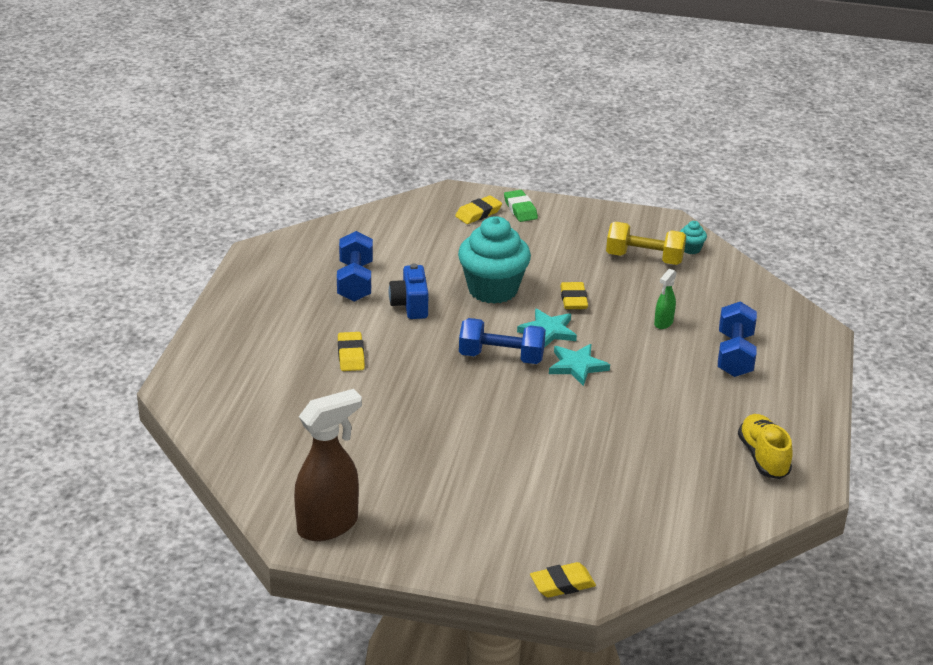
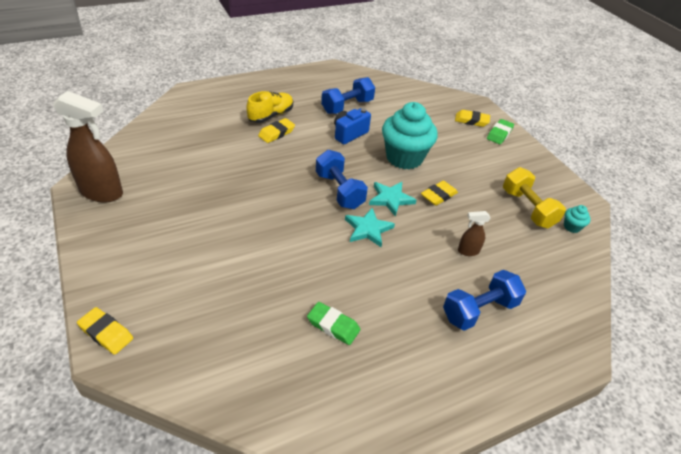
camera: 50 degrees right, 10 degrees up
green spray bottle [654,269,677,329] -> brown spray bottle [458,211,491,256]
yellow shoe [738,414,793,479] -> yellow shoe moved to [246,91,293,123]
none -> green eraser [307,302,360,345]

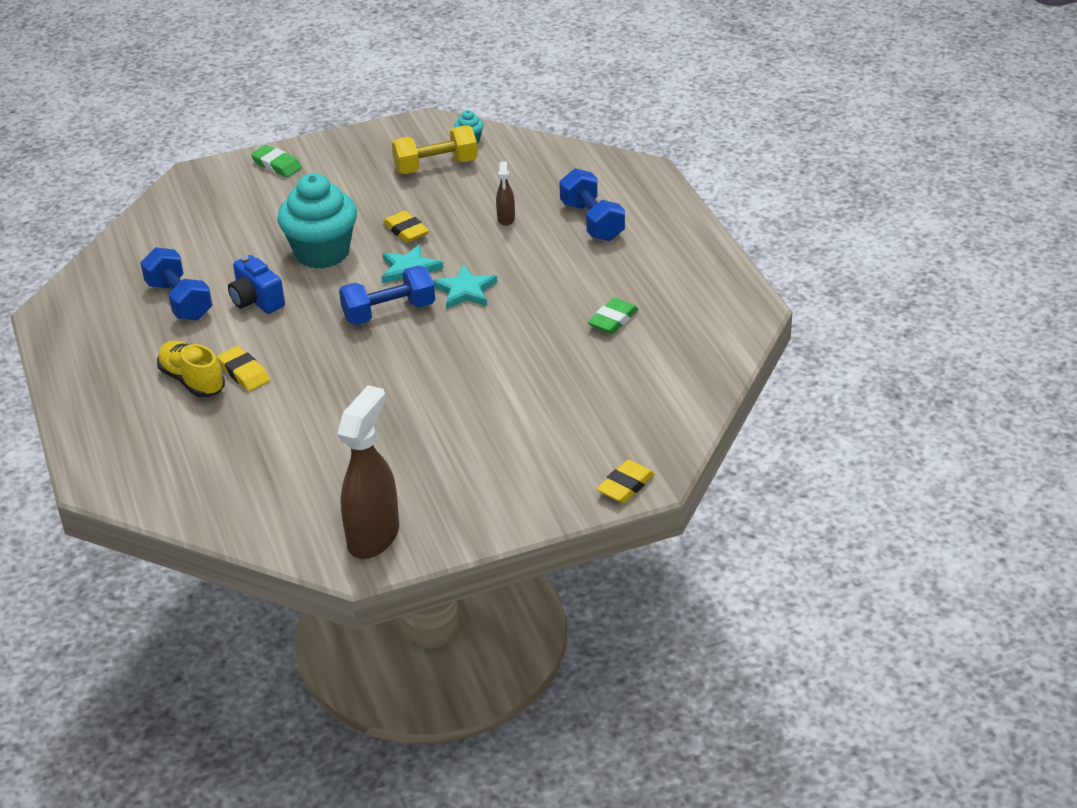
camera: 80 degrees left, 5 degrees down
yellow eraser [455,110,490,127] -> none

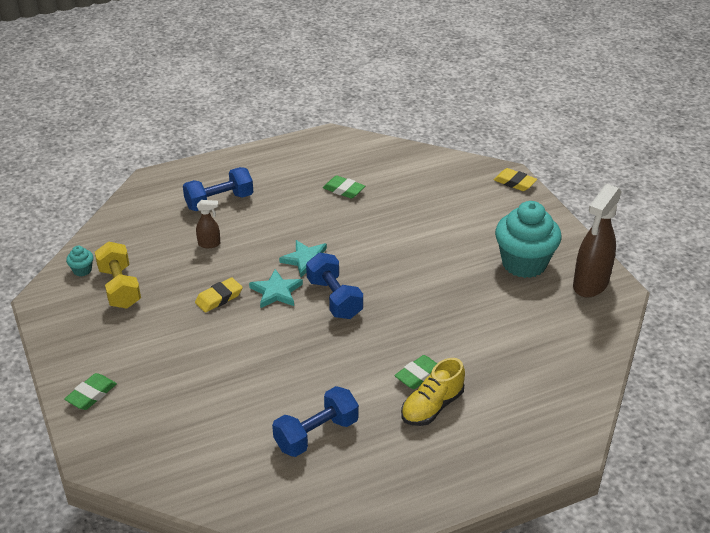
camera: 95 degrees left, 0 degrees up
yellow eraser [217,346,270,391] -> green eraser [394,355,437,389]
blue camera [228,255,285,314] -> none
turquoise cupcake [277,173,357,269] -> turquoise cupcake moved to [495,201,561,278]
brown spray bottle [337,385,399,559] -> brown spray bottle turned 75 degrees counterclockwise [573,184,622,298]

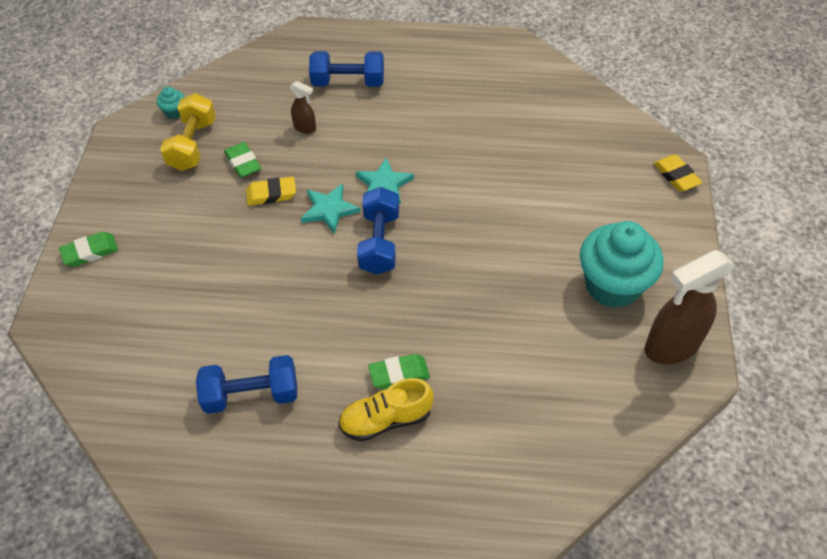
camera: 30 degrees right, 15 degrees up
green eraser [323,176,365,199] -> green eraser moved to [224,142,261,178]

